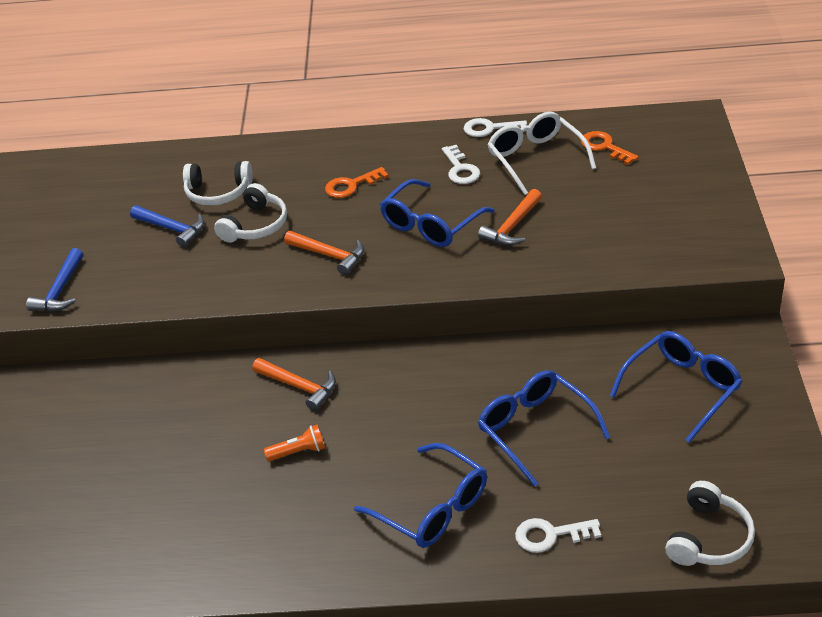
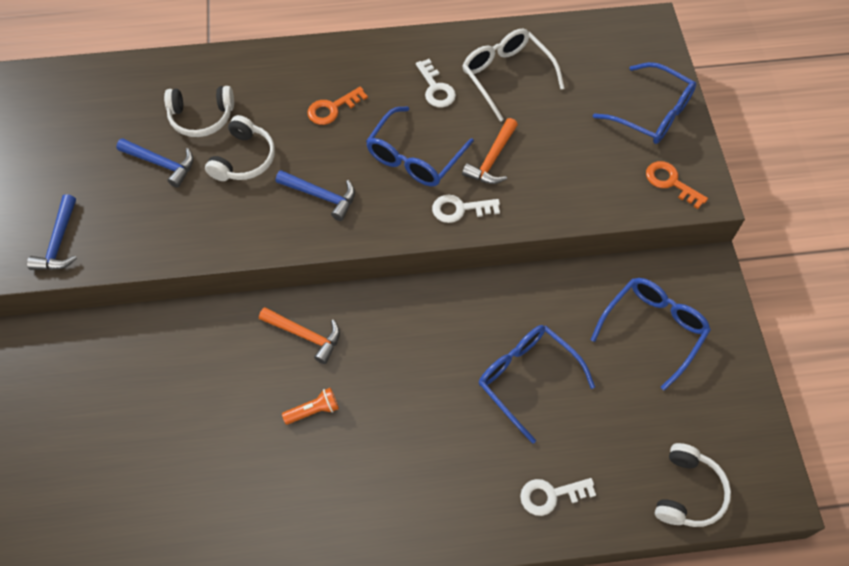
camera: 10 degrees left, 20 degrees up
orange hammer [284,231,364,275] -> blue hammer [276,170,355,221]
blue glasses [354,443,487,548] -> blue glasses moved to [593,62,696,144]
white key [464,118,527,137] -> white key moved to [432,195,500,223]
orange key [581,131,639,165] -> orange key moved to [646,161,708,209]

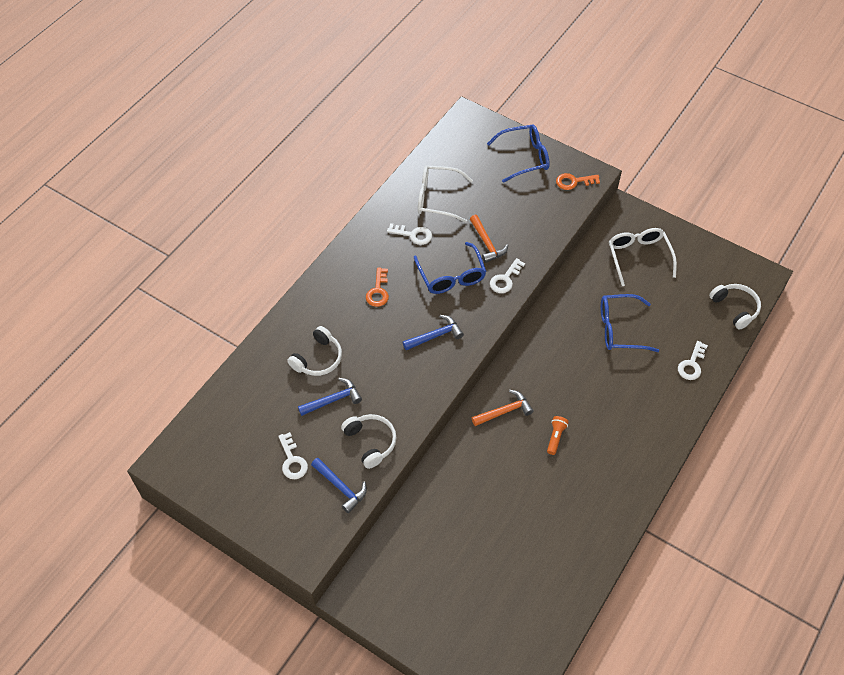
camera: 50 degrees left, 5 degrees down
white headphones [205,115,275,181] -> white headphones moved to [341,414,396,469]
blue glasses [590,278,711,391] -> white glasses [609,228,677,286]
none -> white key [278,432,308,479]

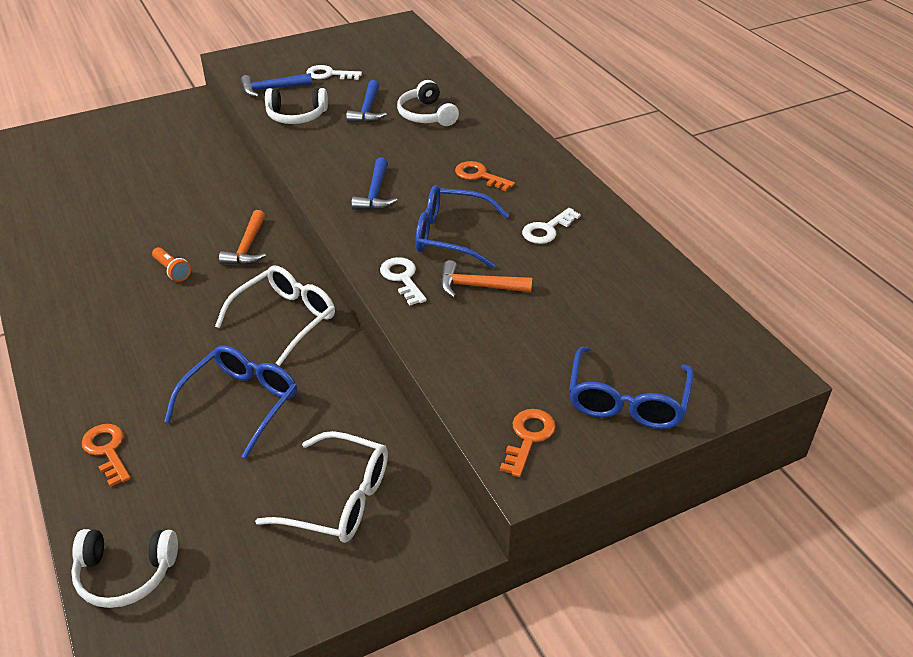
camera: 120 degrees right, 15 degrees down
white glasses [418,165,473,223] -> white glasses moved to [215,266,335,366]
white key [678,341,708,380] -> orange key [82,424,131,487]

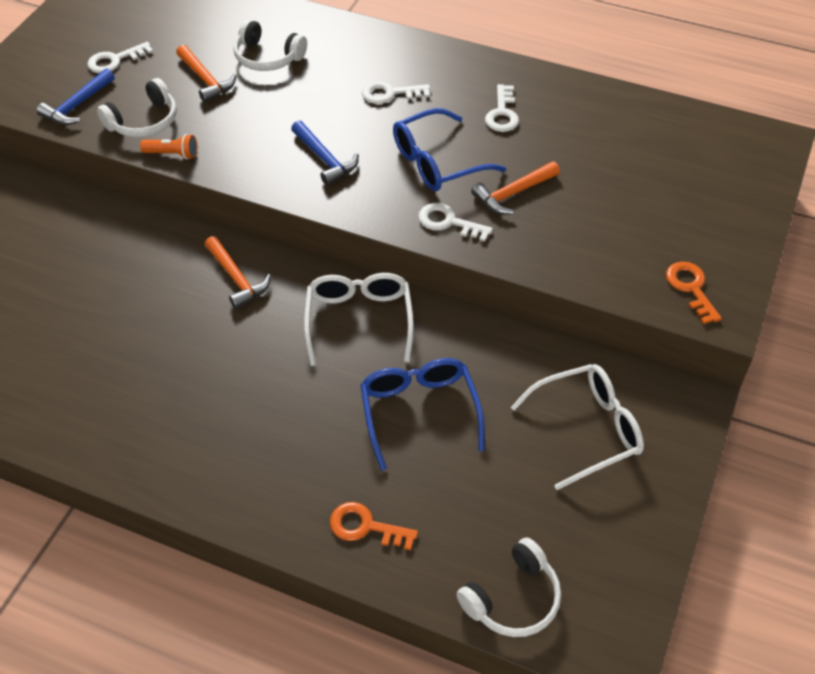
camera: 40 degrees left, 10 degrees up
orange flashlight [152,247,191,282] -> orange flashlight moved to [140,134,197,159]
blue hammer [346,80,387,123] -> orange hammer [176,45,237,103]
orange key [455,161,515,191] -> white key [362,81,430,104]
blue glasses [569,347,694,429] -> none

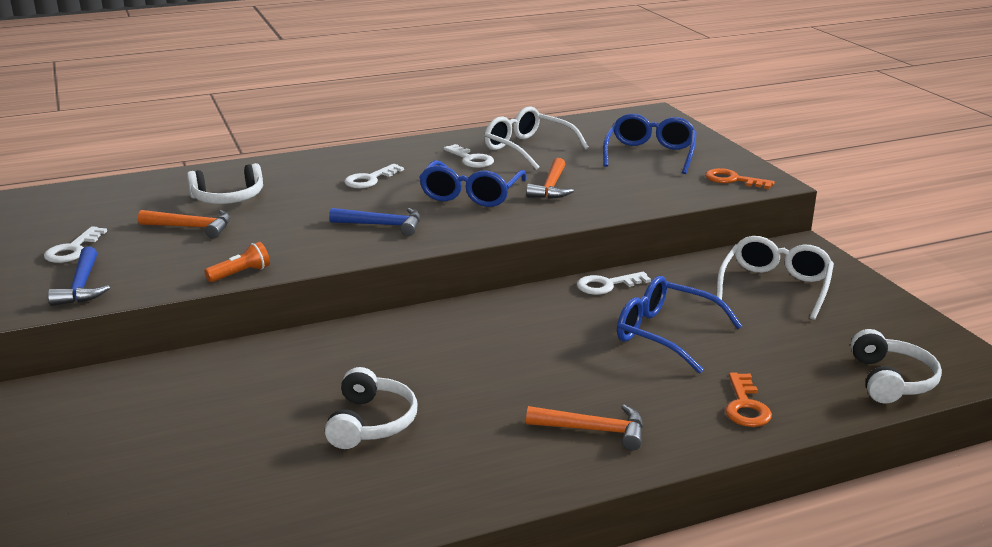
camera: 45 degrees left, 25 degrees down
white headphones [97,78,177,138] -> white headphones moved to [325,367,417,449]
orange hammer [205,236,271,309] -> orange hammer moved to [526,404,643,450]
white glasses [304,273,414,366] -> white glasses moved to [484,106,589,170]
orange key [330,502,418,550] -> orange key turned 60 degrees counterclockwise [725,373,772,427]
white key [418,203,493,242] -> white key moved to [577,272,651,295]
none -> blue glasses [603,114,697,174]

